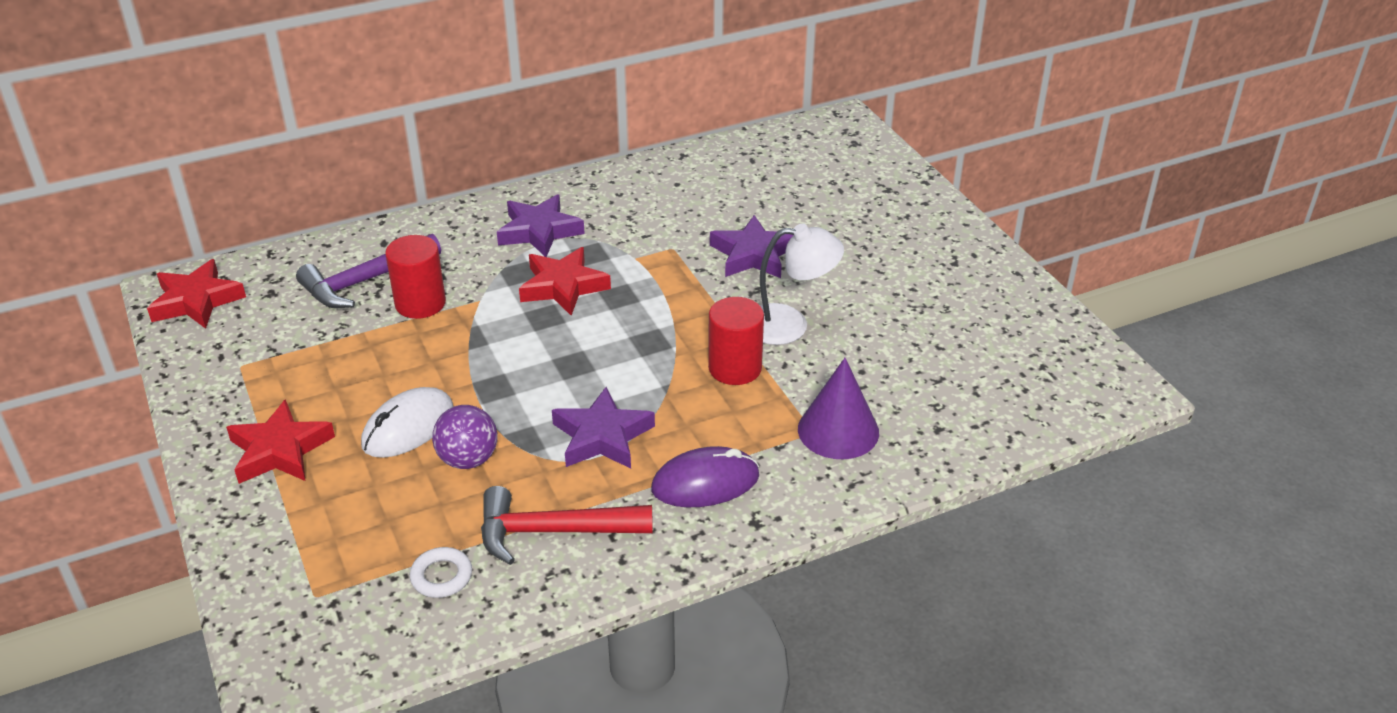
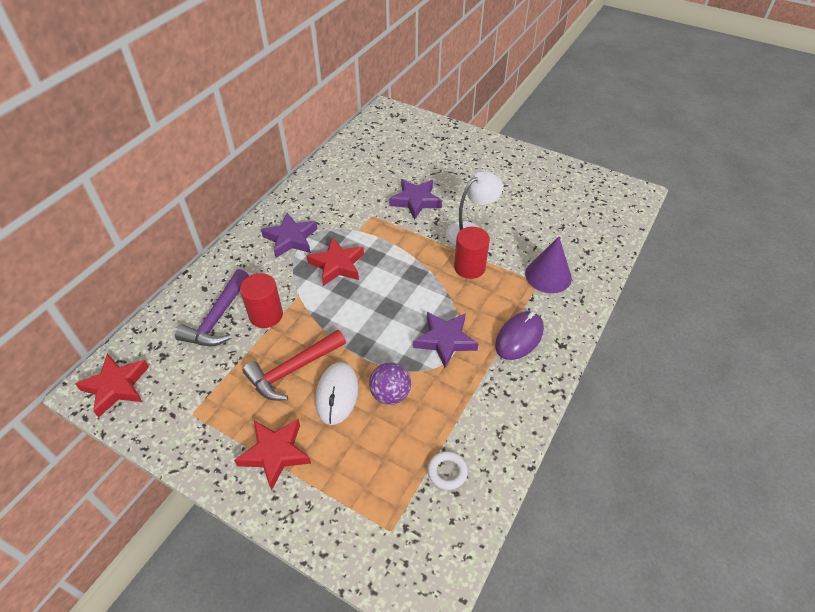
camera: 35 degrees left, 10 degrees up
red hammer [481,486,653,565] -> red hammer moved to [242,330,346,400]

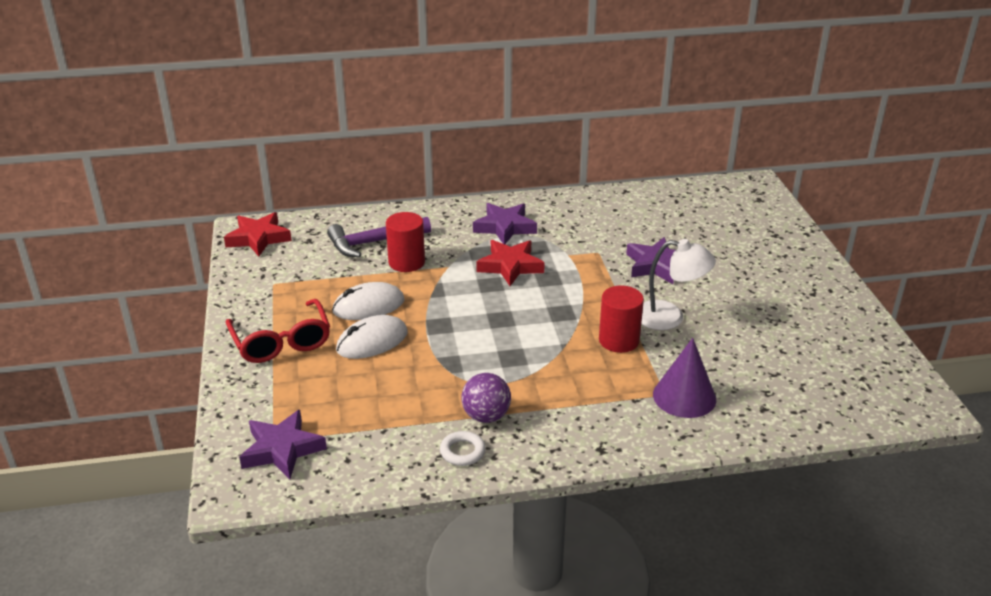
camera: 50 degrees right, 15 degrees down
red star [234,419,311,491] -> red glasses [226,299,330,363]
red hammer [242,330,346,400] -> white mouse [332,282,404,320]
purple ball [369,362,411,405] -> purple ball moved to [462,373,511,423]
purple star [413,312,479,368] -> purple star moved to [239,410,327,479]
white ring [428,451,468,490] -> white ring moved to [440,431,486,466]
purple mouse [495,311,544,360] -> none

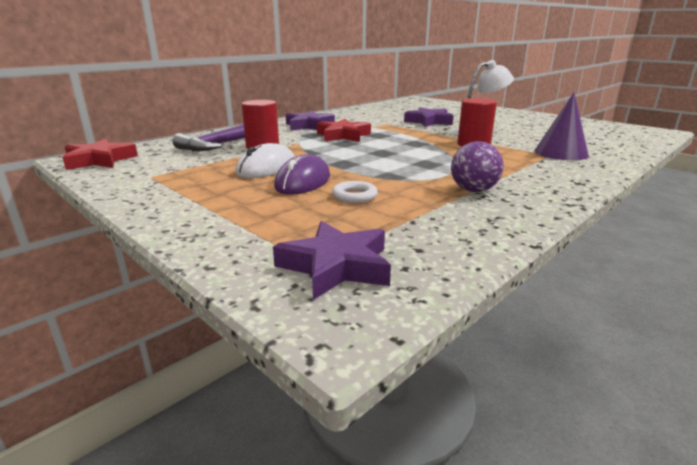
camera: 35 degrees left, 10 degrees down
red glasses [226,299,330,363] -> none
white mouse [336,315,408,359] -> purple mouse [274,154,330,195]
white ring [440,431,486,466] -> white ring moved to [332,181,378,203]

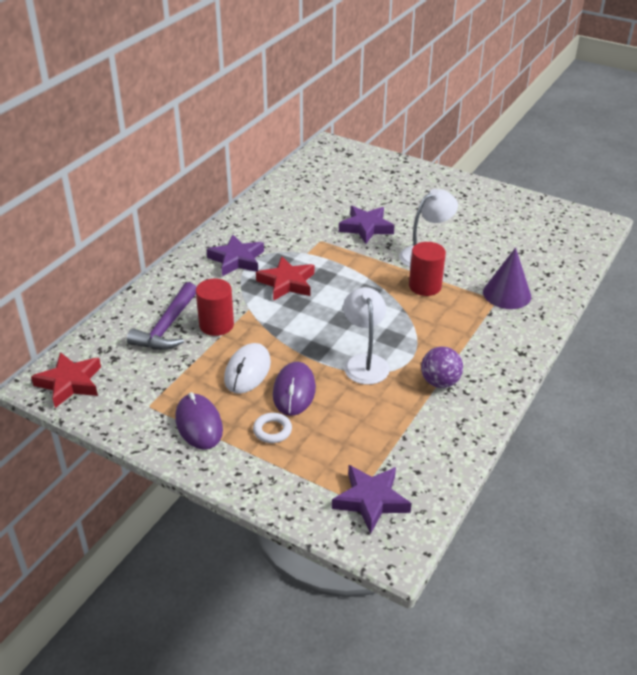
camera: 15 degrees left, 15 degrees up
white ring [332,181,378,203] -> white ring moved to [253,413,292,443]
none -> purple mouse [175,392,223,450]
none -> white lamp [343,287,390,385]

